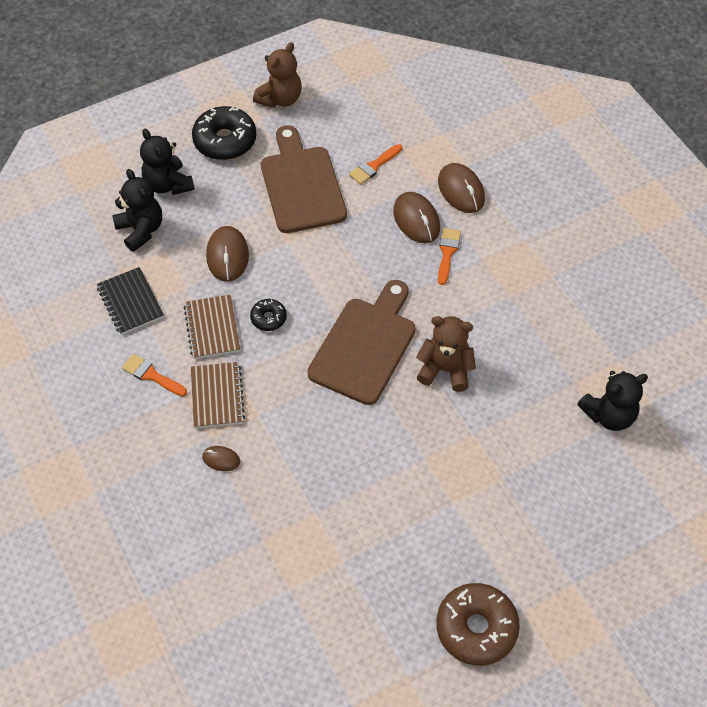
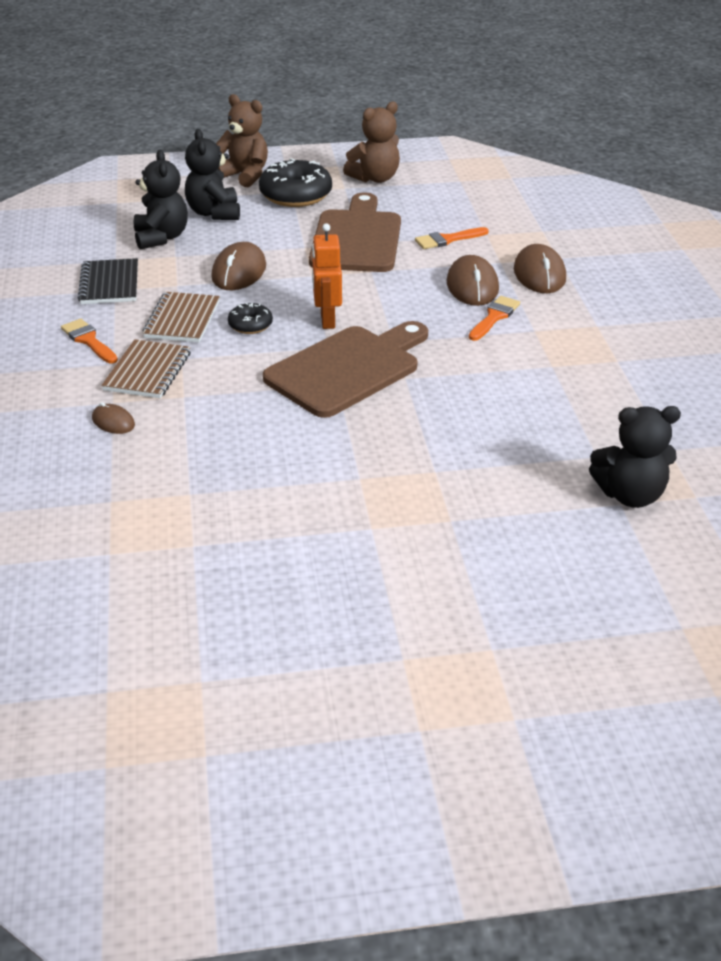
camera: 20 degrees right, 20 degrees down
brown teddy bear [416,316,476,392] -> brown teddy bear moved to [216,94,268,187]
brown donut [436,583,520,666] -> none
none -> orange robot [312,223,342,329]

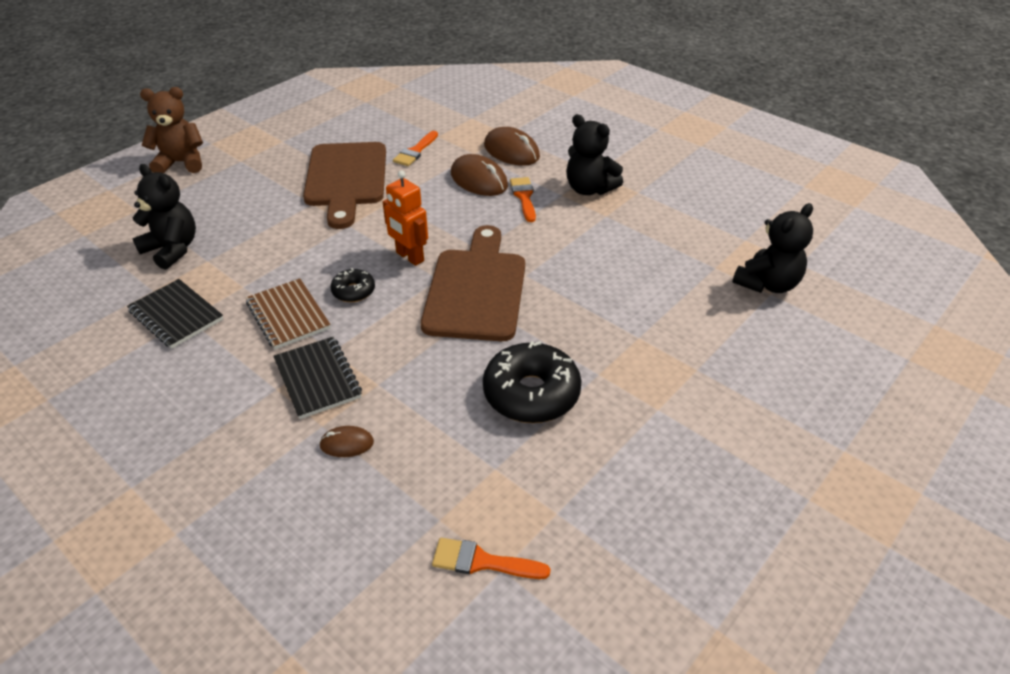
camera: 40 degrees left, 5 degrees up
orange brush [61,319,118,364] -> orange brush moved to [432,538,550,579]
brown notebook [101,339,191,398] -> black notebook [273,337,362,419]
black teddy bear [185,129,240,220] -> black teddy bear moved to [566,114,623,195]
brown mouse [211,242,266,290] -> none
black donut [259,158,332,207] -> black donut moved to [483,341,582,423]
brown cutting board [309,192,401,272] -> brown cutting board turned 150 degrees counterclockwise [303,142,386,229]
brown teddy bear [343,102,400,183] -> none

